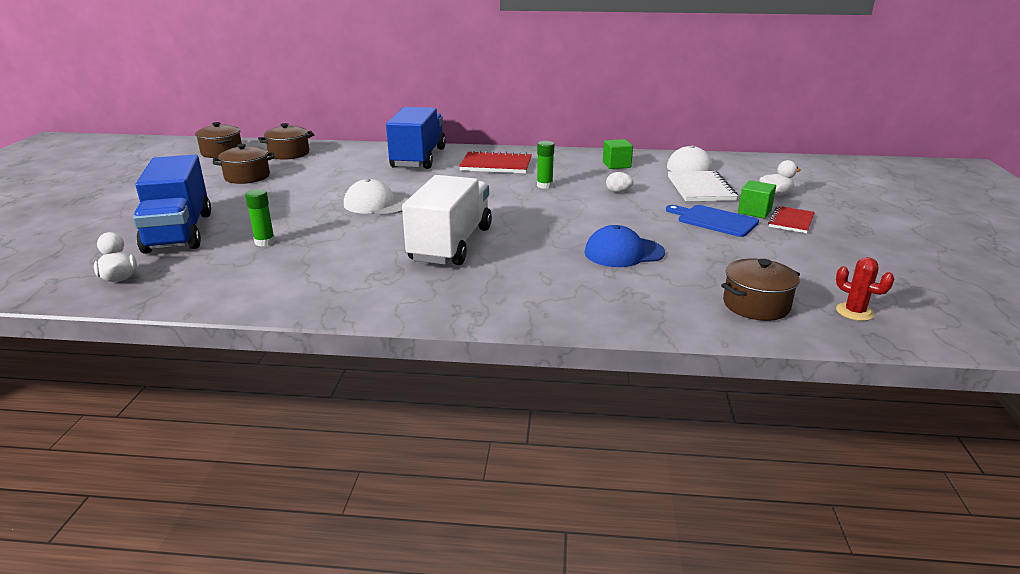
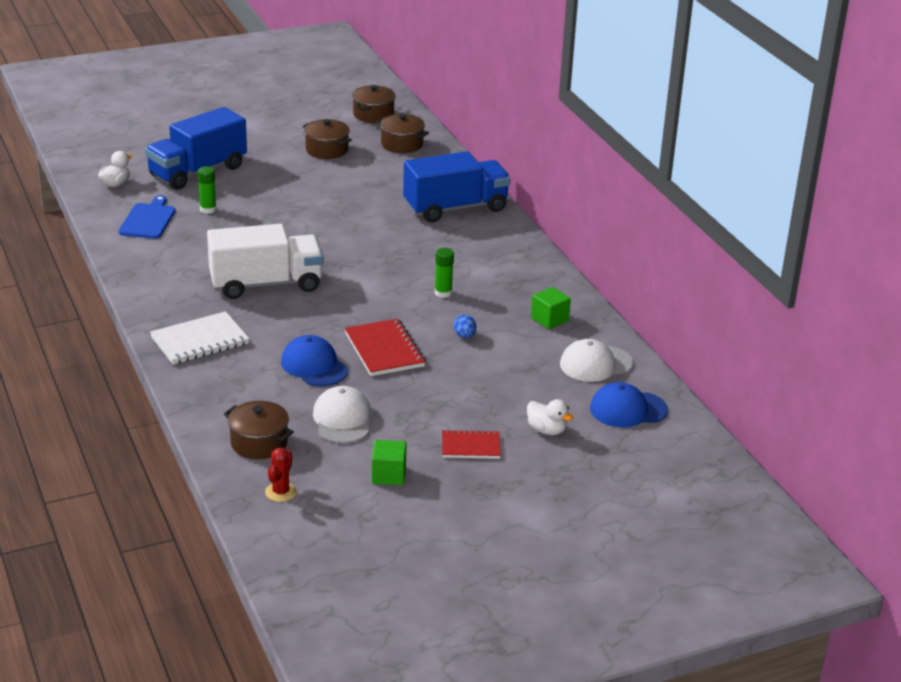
camera: 60 degrees right, 5 degrees up
white cap [344,179,408,215] -> white cap moved to [313,386,372,443]
red notebook [459,150,532,174] -> red notebook moved to [345,319,426,376]
white egg [606,172,633,192] -> blue egg [454,314,476,338]
blue cutting board [666,205,759,237] -> blue cutting board moved to [118,195,176,239]
white notebook [668,171,738,201] -> white notebook moved to [150,311,249,365]
green cube [738,180,776,218] -> green cube moved to [372,440,407,485]
none -> blue cap [590,382,668,427]

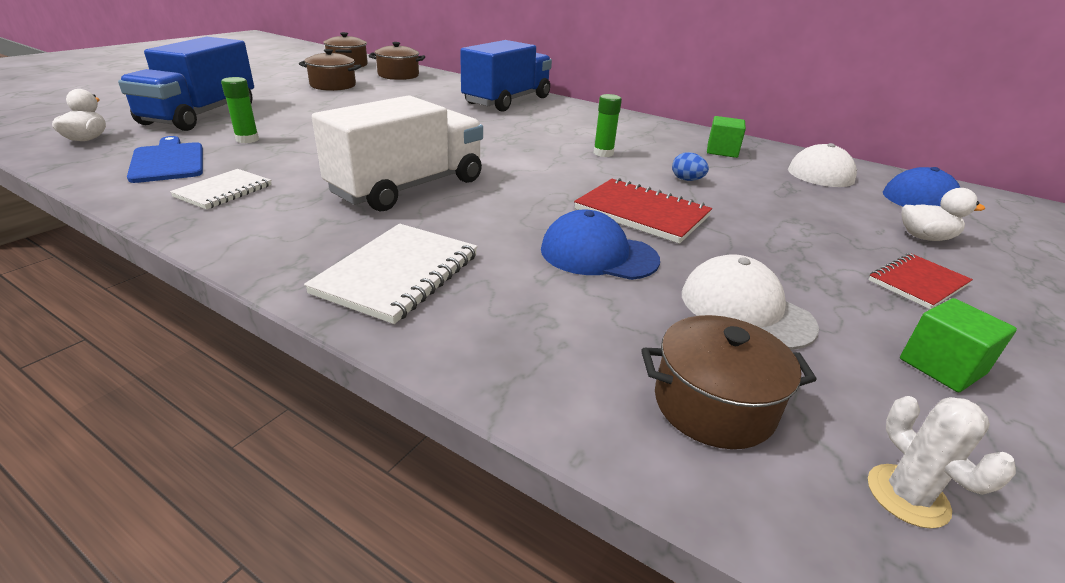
camera: 35 degrees left, 0 degrees up
red cactus [265,448,297,502] -> white cactus [868,396,1016,529]
none -> white notebook [170,169,272,209]

